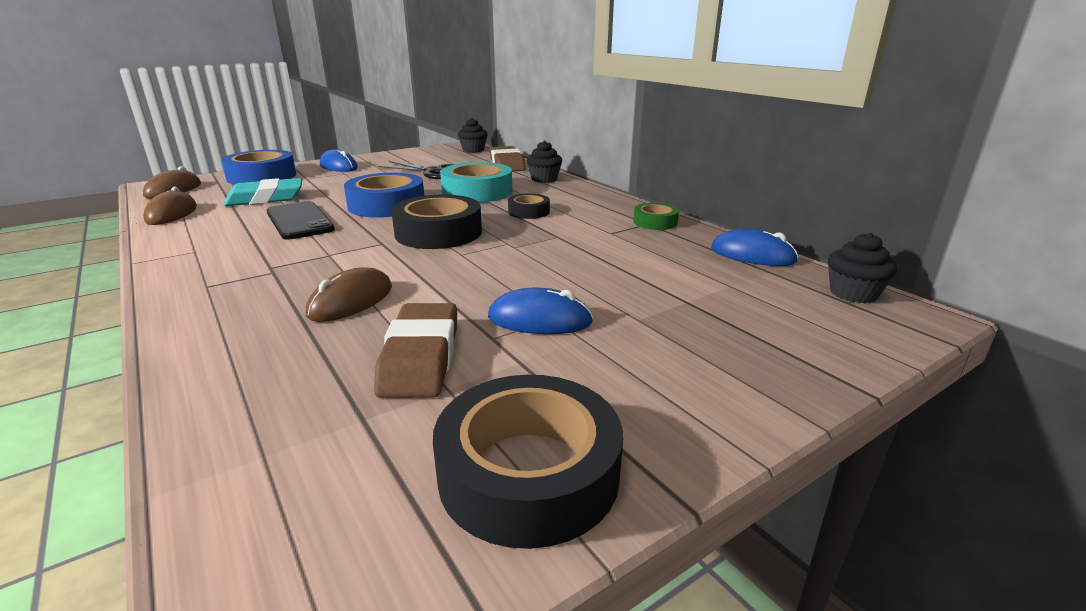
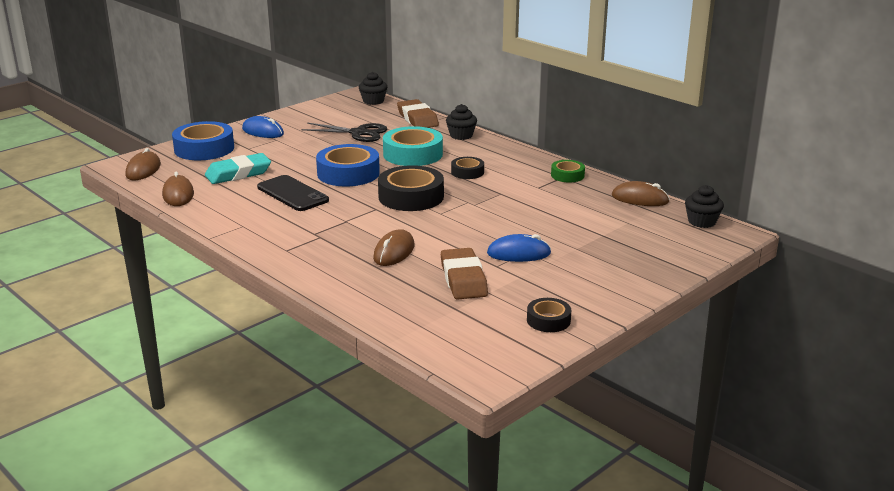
camera: 10 degrees left, 0 degrees up
black tape [433,375,623,549] -> black tape [527,298,571,332], size x0.53
blue mouse [711,229,799,266] -> brown mouse [612,181,670,206]

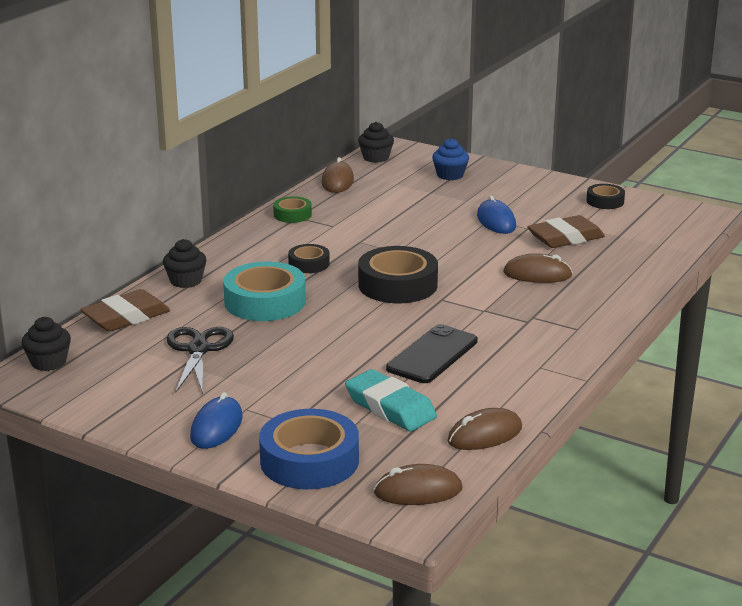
camera: 105 degrees left, 0 degrees up
blue tape [316,144,380,186] -> none
none -> blue cupcake [432,138,469,180]

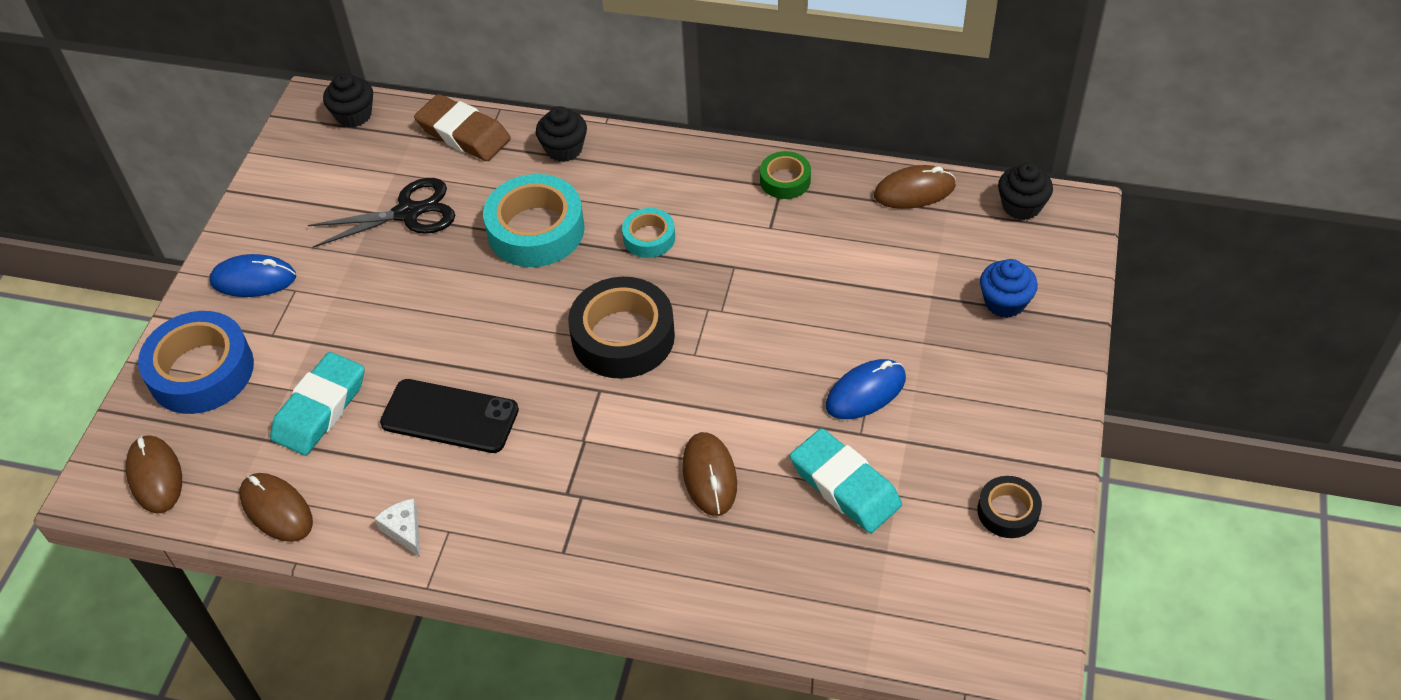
camera: 75 degrees right, 25 degrees up
black tape [288,244,330,273] -> turquoise tape [622,208,675,258]
brown eraser [527,215,605,248] -> turquoise eraser [790,428,902,533]
none -> white cheese [374,498,420,557]

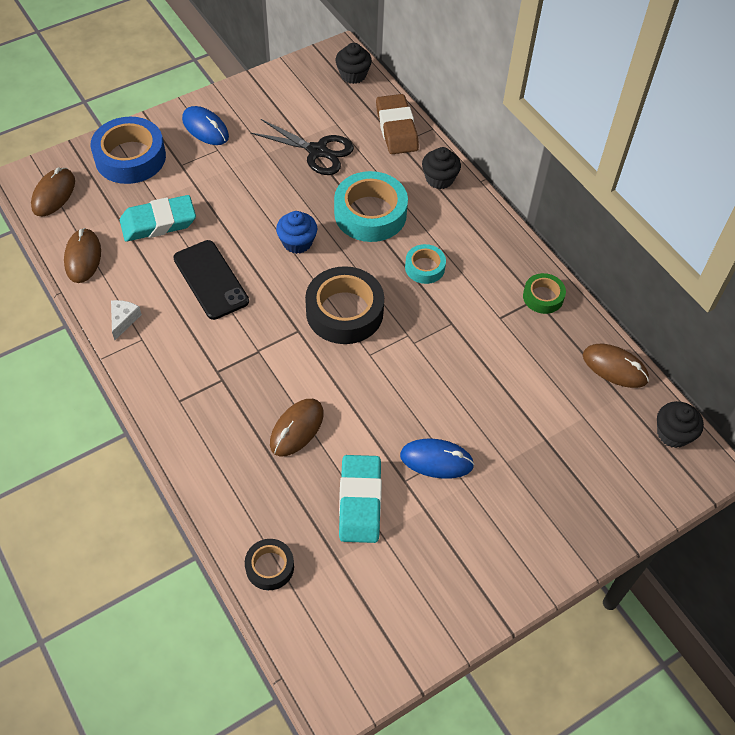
camera: 40 degrees right, 5 degrees up
black tape [977,476,1042,538] -> black tape moved to [245,539,294,590]
blue cupcake [980,259,1038,318] -> blue cupcake moved to [276,211,317,254]

